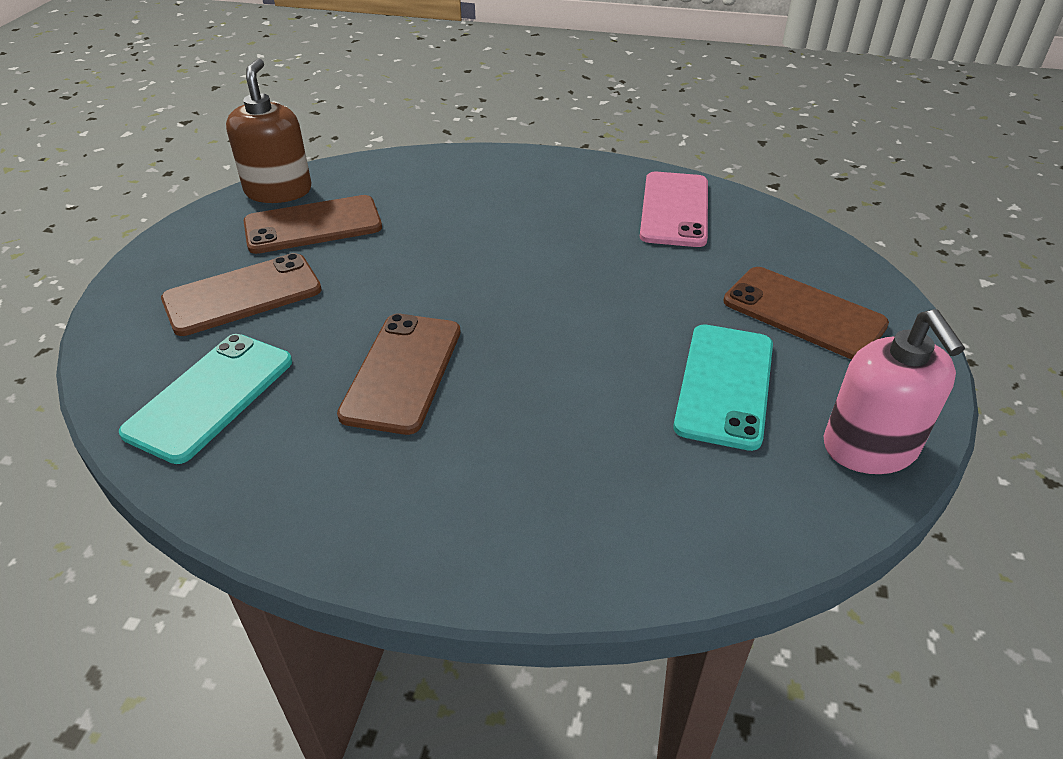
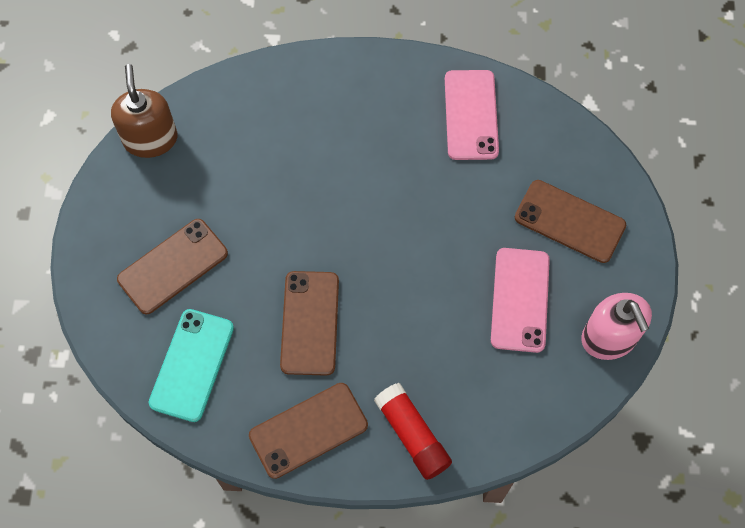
camera: 10 degrees left, 25 degrees up
brown phone [243,195,382,254] -> brown phone moved to [249,383,368,479]
turquoise phone [673,324,773,451] -> pink phone [491,248,550,353]
none -> red glue stick [374,383,452,480]

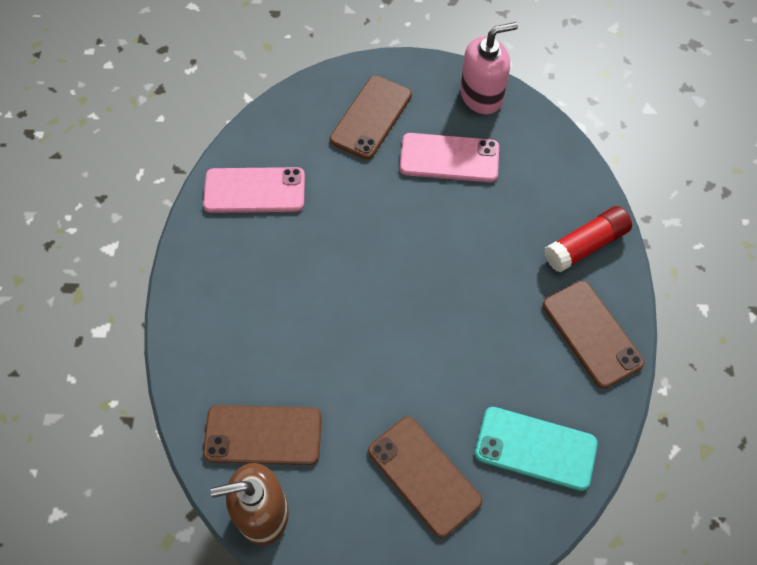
camera: 90 degrees left, 5 degrees down
brown phone [280,271,339,376] -> brown phone moved to [203,405,322,465]

